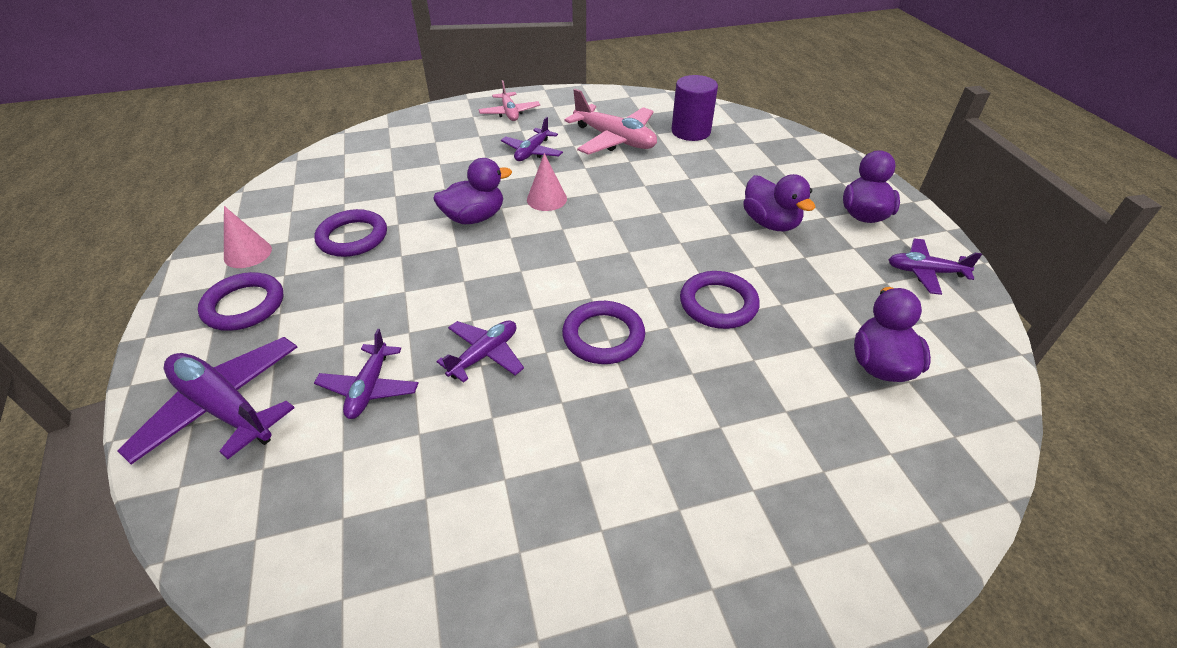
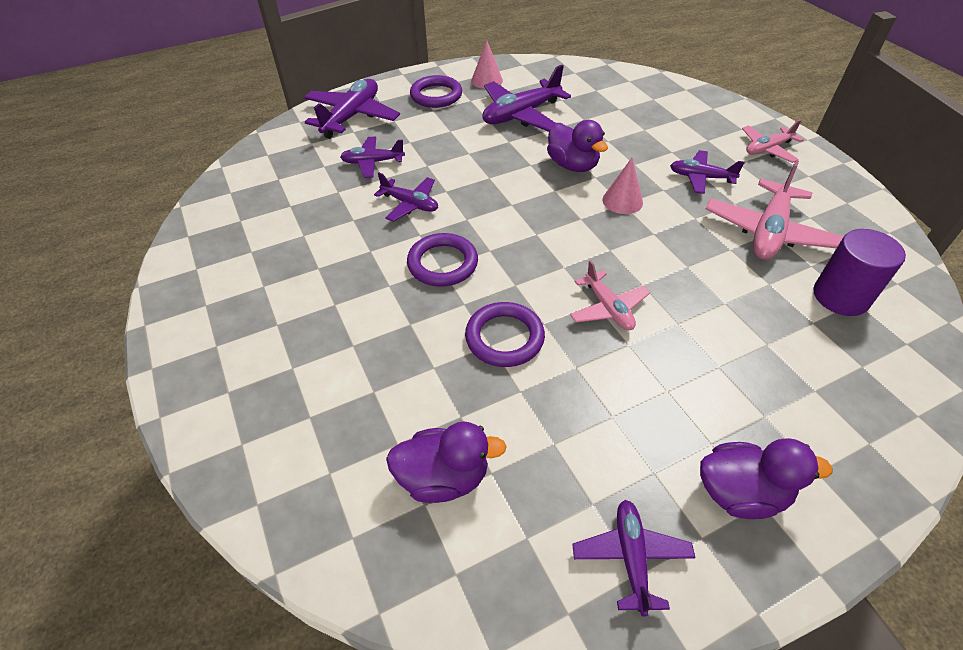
camera: 80 degrees right, 5 degrees up
purple ring [315,209,387,257] -> purple plane [482,65,571,132]
purple duck [743,174,816,231] -> none
none -> pink plane [570,260,650,330]

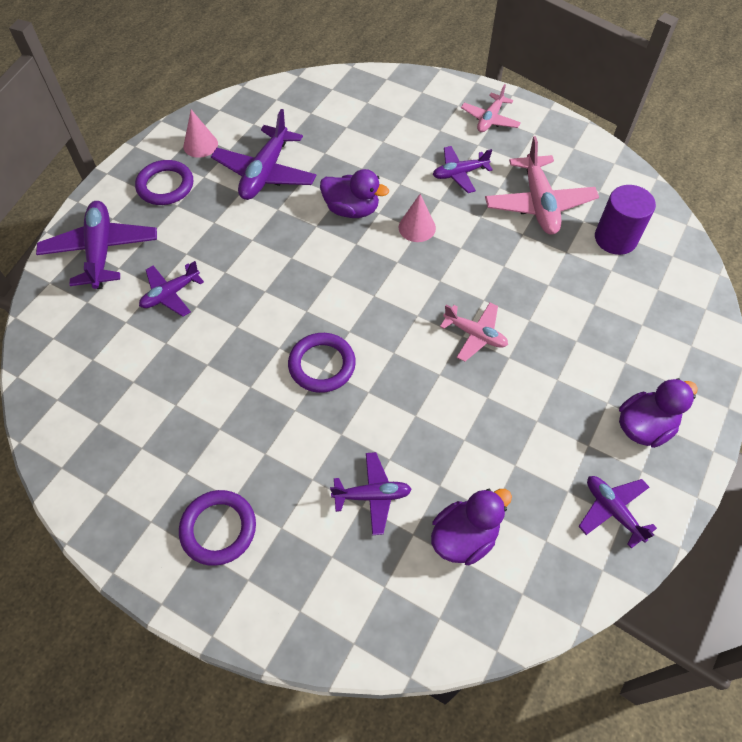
camera: 35 degrees left, 10 degrees up
purple plane [374,172,438,222] -> purple plane moved to [330,452,412,535]
purple ring [465,302,545,367] -> purple ring moved to [179,490,256,566]

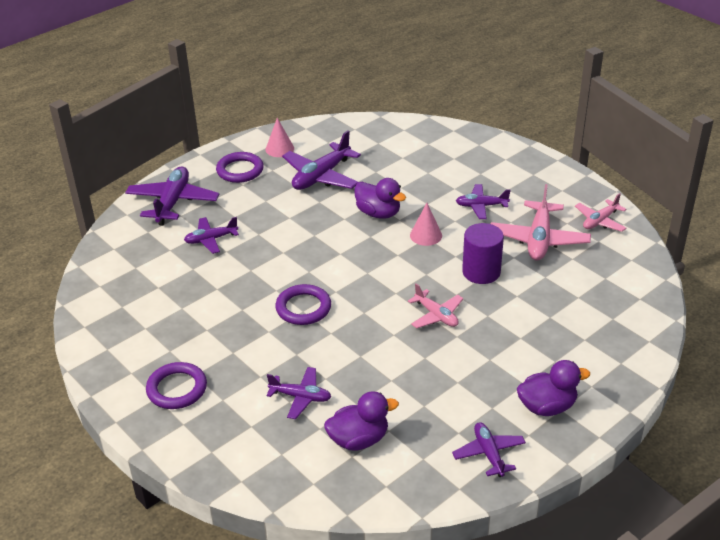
camera: 20 degrees right, 20 degrees down
pink plane [461,84,521,132] -> pink plane moved to [575,193,627,232]
purple cylinder [595,185,656,255] -> purple cylinder moved to [462,223,504,284]

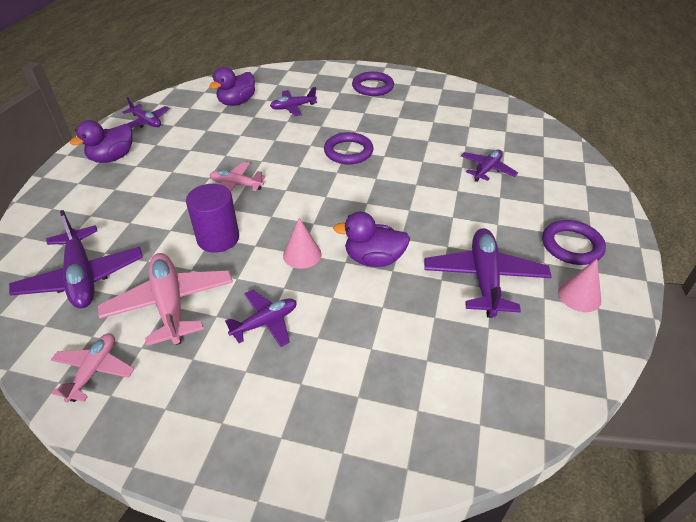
camera: 145 degrees right, 5 degrees up
purple plane [125,167,219,226] -> purple plane moved to [9,210,143,308]

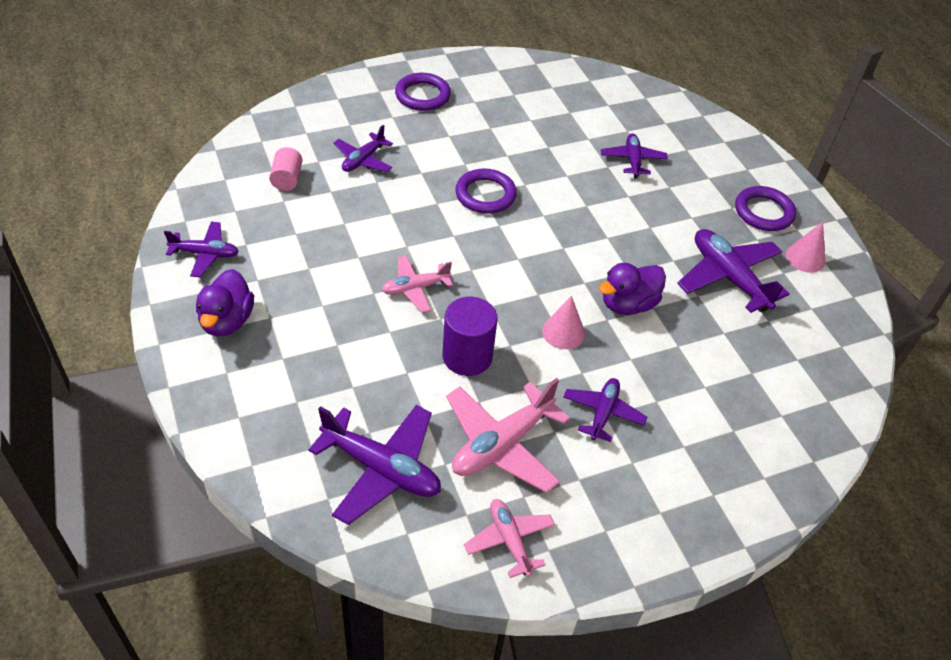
camera: 40 degrees left, 5 degrees up
pink plane [98,253,233,346] -> pink plane turned 75 degrees counterclockwise [446,378,570,493]
purple duck [209,67,255,106] -> pink cylinder [269,147,303,191]

